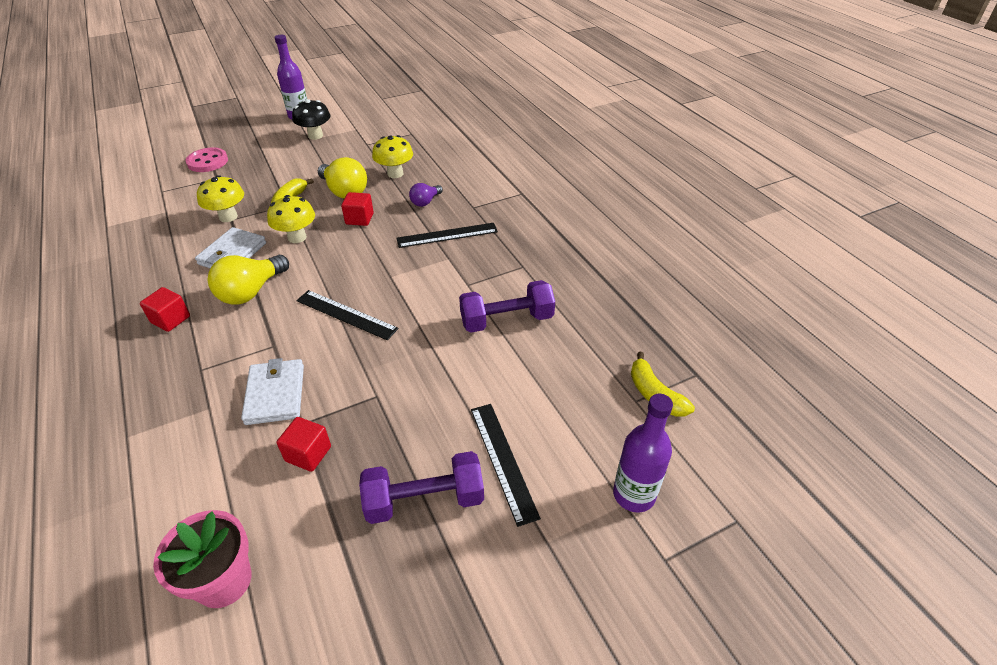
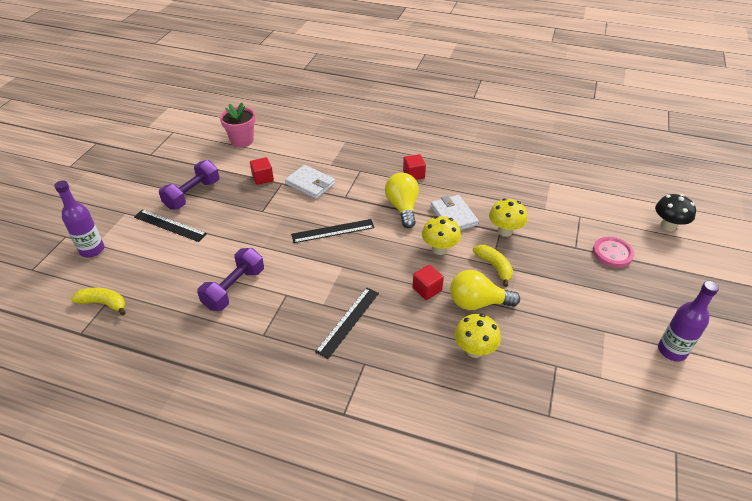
camera: 135 degrees right, 0 degrees up
black mushroom [292,99,330,140] -> black mushroom moved to [655,194,696,232]
purple light bulb [409,183,443,207] -> none

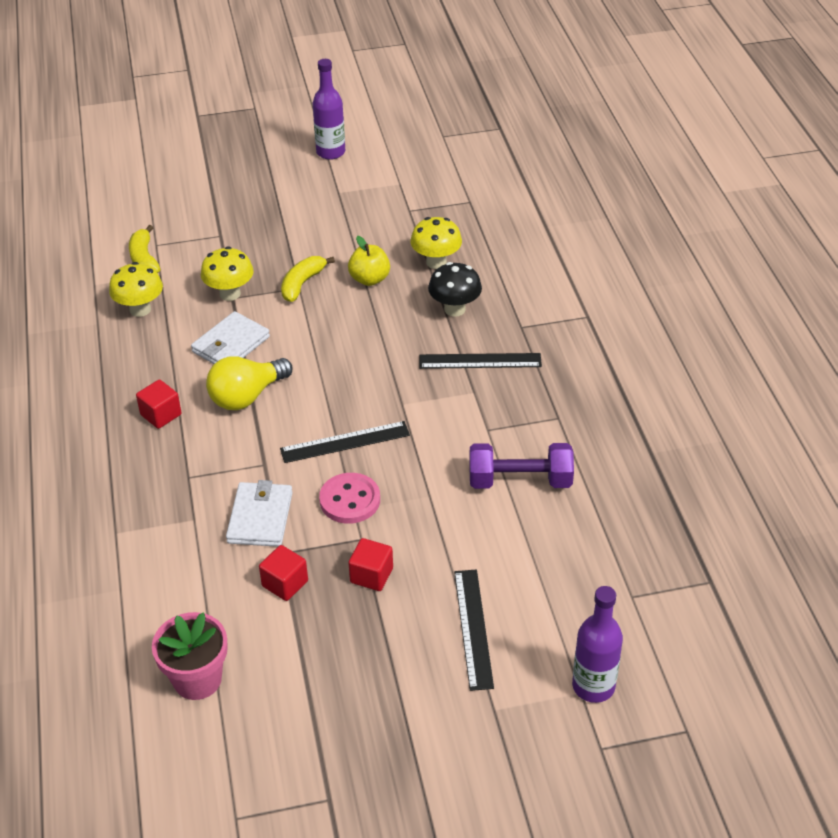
camera: 120 degrees left, 0 degrees up
yellow banana [71,288,126,316] -> yellow banana moved to [129,225,160,273]
purple dumbbell [159,160,219,210] -> none
black ruler [291,219,375,243] -> black ruler turned 60 degrees counterclockwise [280,421,410,463]
red cube [413,264,444,300] -> red cube moved to [348,538,393,591]
yellow mushroom [422,216,461,255] -> yellow mushroom moved to [109,262,163,317]
yellow light bulb [450,270,520,310] -> yellow apple [348,236,390,286]
pink button [593,237,634,268] -> pink button moved to [319,473,380,524]
black mushroom [655,194,696,232] -> black mushroom moved to [428,262,482,317]

